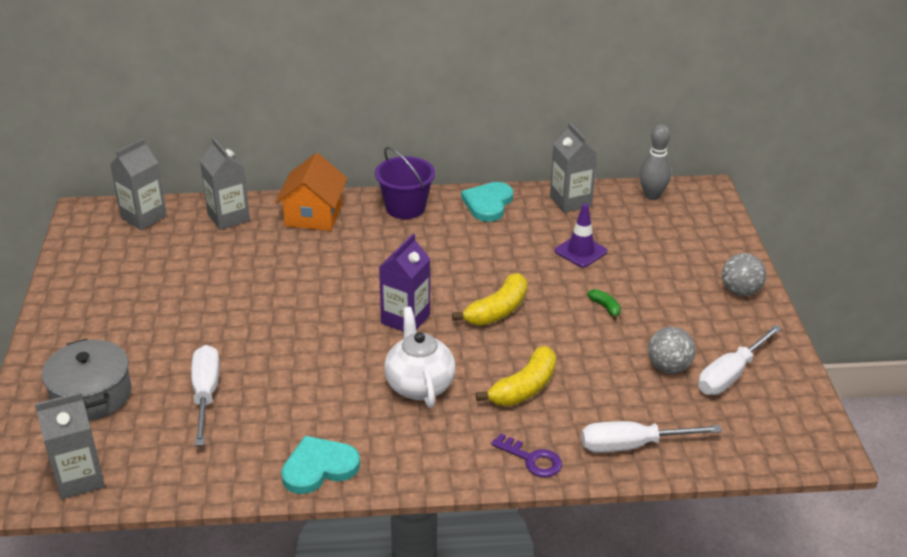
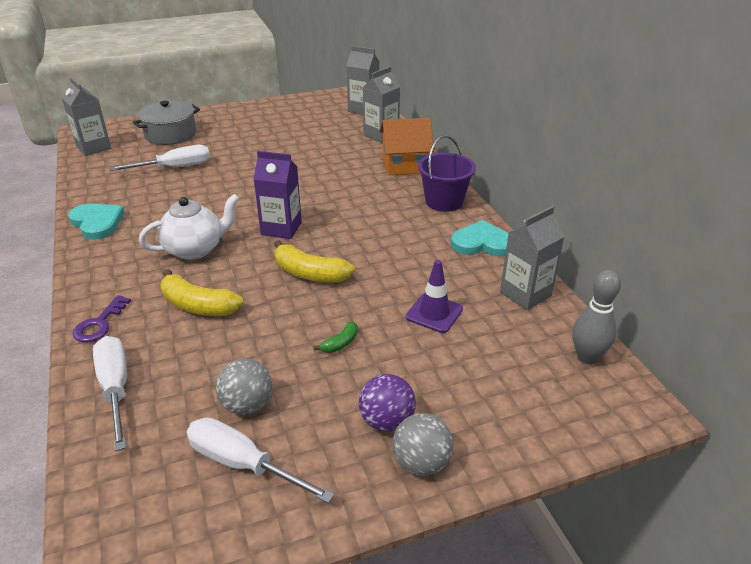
camera: 75 degrees right, 0 degrees up
none -> purple ball [359,374,416,432]

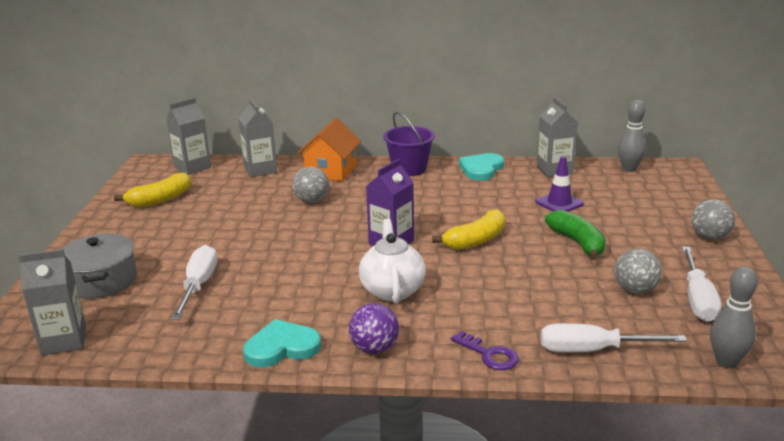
camera: 65 degrees left, 10 degrees down
yellow banana [161,269,244,316] -> yellow banana moved to [114,172,192,207]
white screwdriver [186,417,334,503] -> white screwdriver turned 45 degrees counterclockwise [682,247,721,322]
green banana [314,322,358,353] -> green banana [545,210,606,260], size x2.00
purple ball [359,374,416,432] -> purple ball moved to [349,303,399,354]
none -> grey ball [293,167,329,203]
none -> grey bowling pin [710,267,758,368]

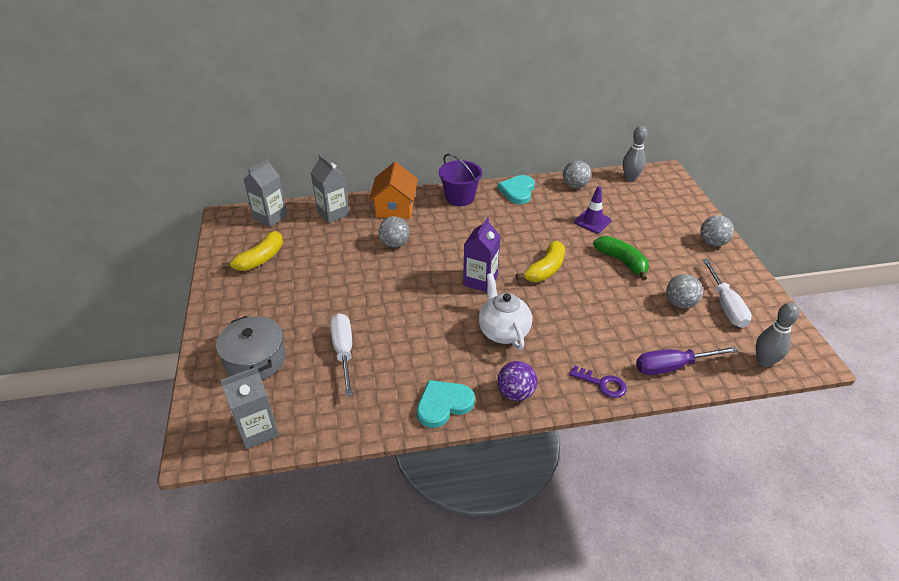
camera: 15 degrees left, 15 degrees up
grey carton [536,97,578,177] -> grey ball [563,160,591,188]
white screwdriver [541,323,687,352] -> purple screwdriver [636,346,738,375]

